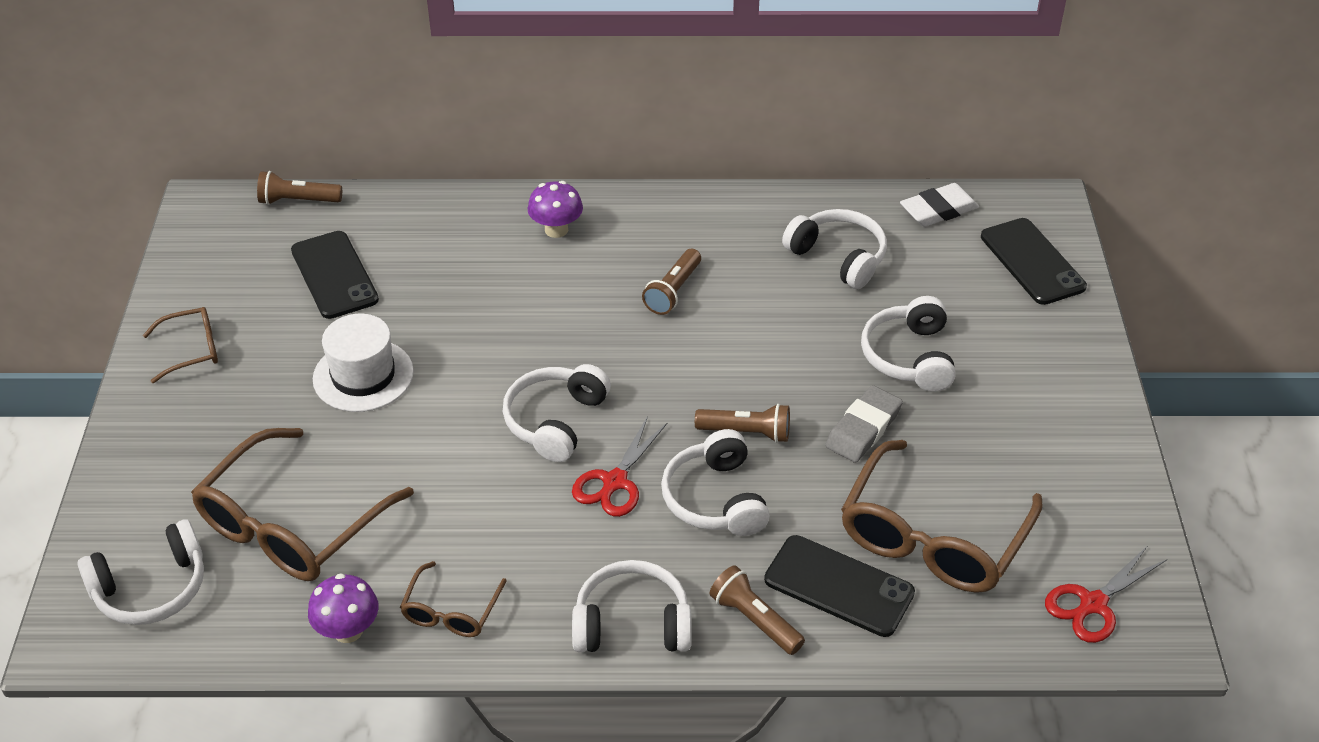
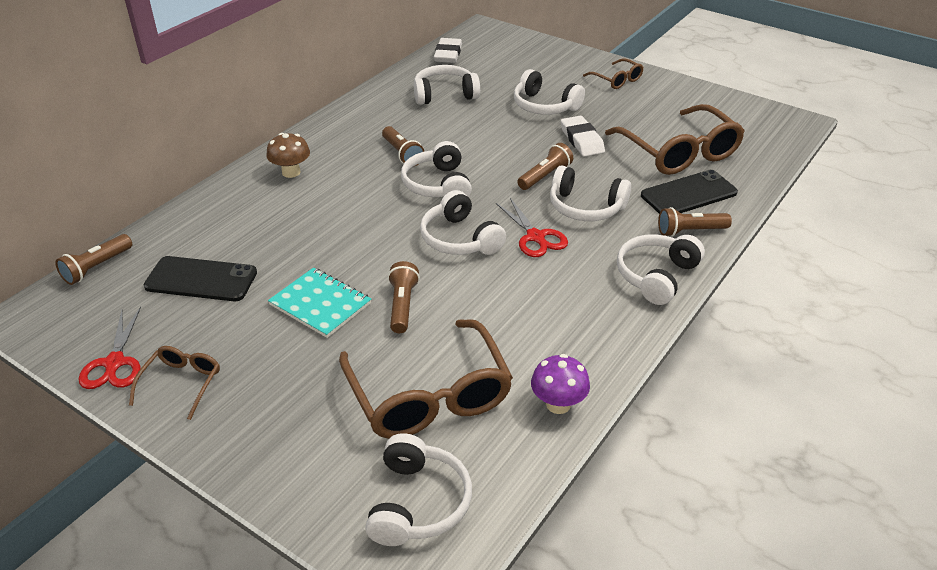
camera: 55 degrees left, 5 degrees down
white hat [313,314,414,412] -> turquoise notebook [268,268,371,338]
brown glasses [400,561,507,637] -> brown glasses moved to [583,58,644,89]
purple mushroom [528,181,583,238] -> brown mushroom [267,133,310,178]
grey eraser [825,385,903,463] -> white eraser [561,116,605,157]
black phone [981,218,1087,305] -> none
red scissors [1045,547,1167,643] -> red scissors moved to [78,307,141,389]
none -> brown flashlight [388,261,420,333]
none -> white headphones [401,141,472,197]

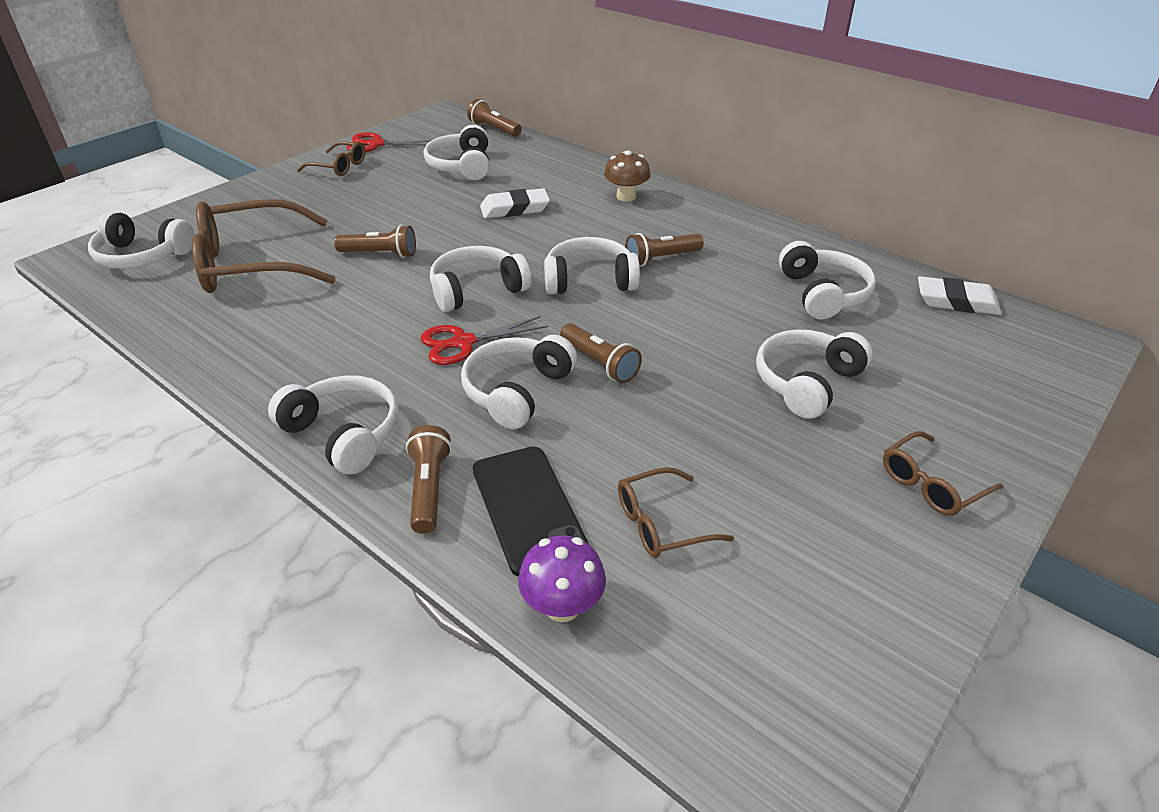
camera: 95 degrees right, 0 degrees up
black phone [143,256,257,301] -> white headphones [424,125,489,180]
turquoise notebook [268,268,371,338] -> none
purple mushroom [531,354,590,414] -> purple mushroom moved to [518,536,606,622]
white eraser [561,116,605,157] -> white eraser moved to [480,188,550,218]
brown glasses [605,104,745,175] -> brown glasses [618,467,734,558], size x0.50

